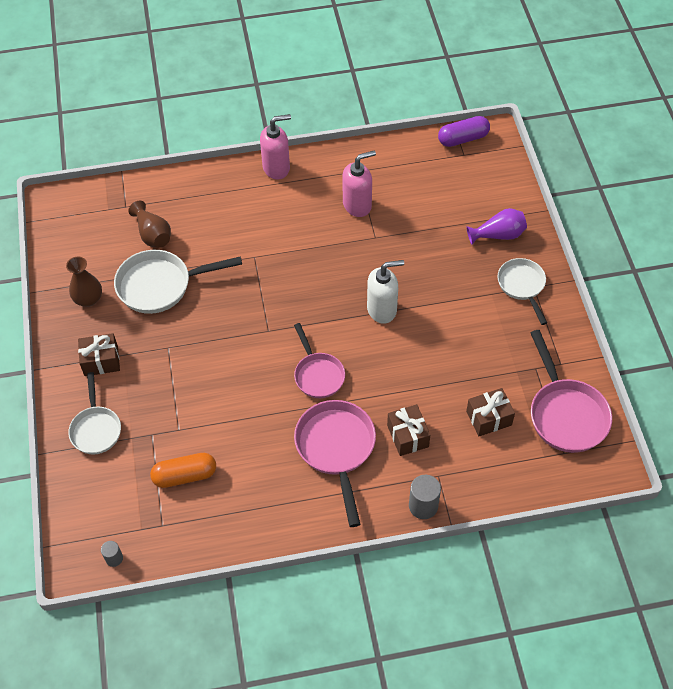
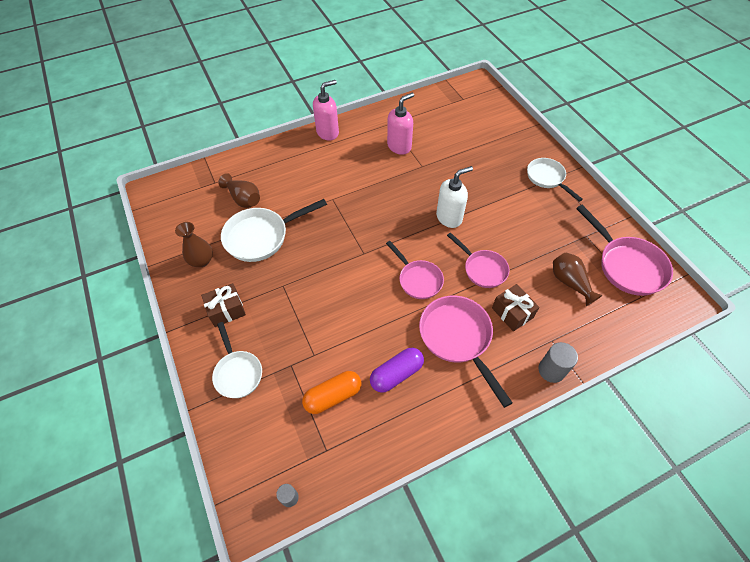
camera: 15 degrees left, 0 degrees up
purple capsule [438,116,490,147] -> purple capsule moved to [370,348,424,393]
brown gift [466,388,515,436] -> brown vase [553,252,602,306]
purple vase [467,208,527,245] -> none
none -> pink pan [447,232,510,288]

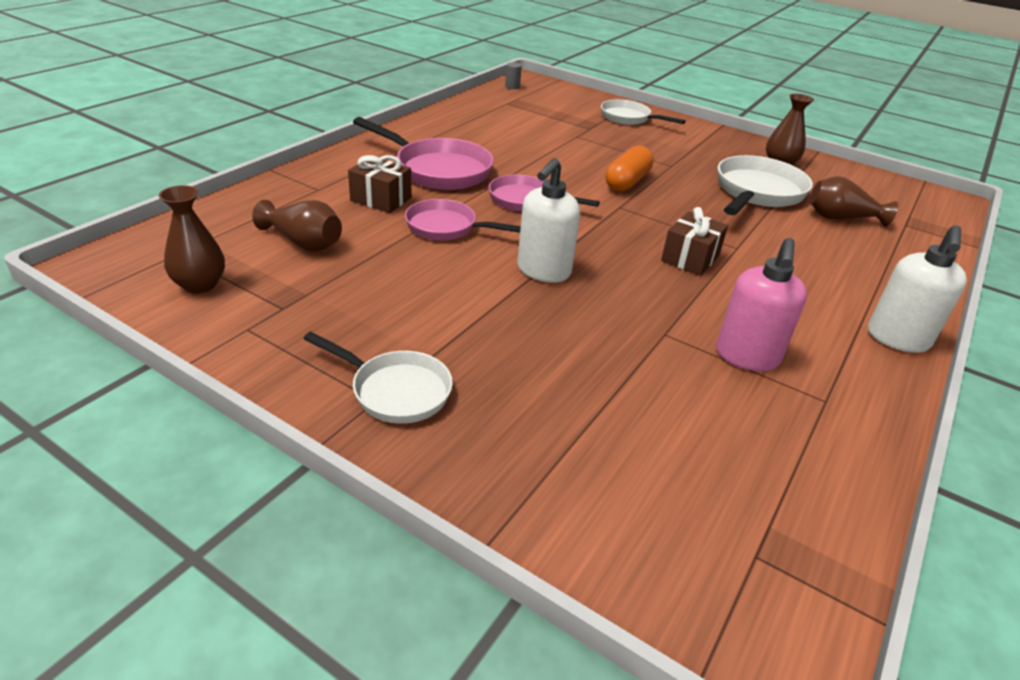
camera: 145 degrees right, 20 degrees down
brown gift [201,283,246,327] -> brown gift moved to [661,207,728,276]
orange capsule [302,371,361,414] -> orange capsule moved to [605,146,654,192]
pink soap dispenser [313,80,339,141] -> white soap dispenser [868,225,967,353]
purple capsule [370,348,424,393] -> none
grey cylinder [539,342,578,383] -> none
pink pan [576,205,673,296] -> brown vase [159,185,225,294]

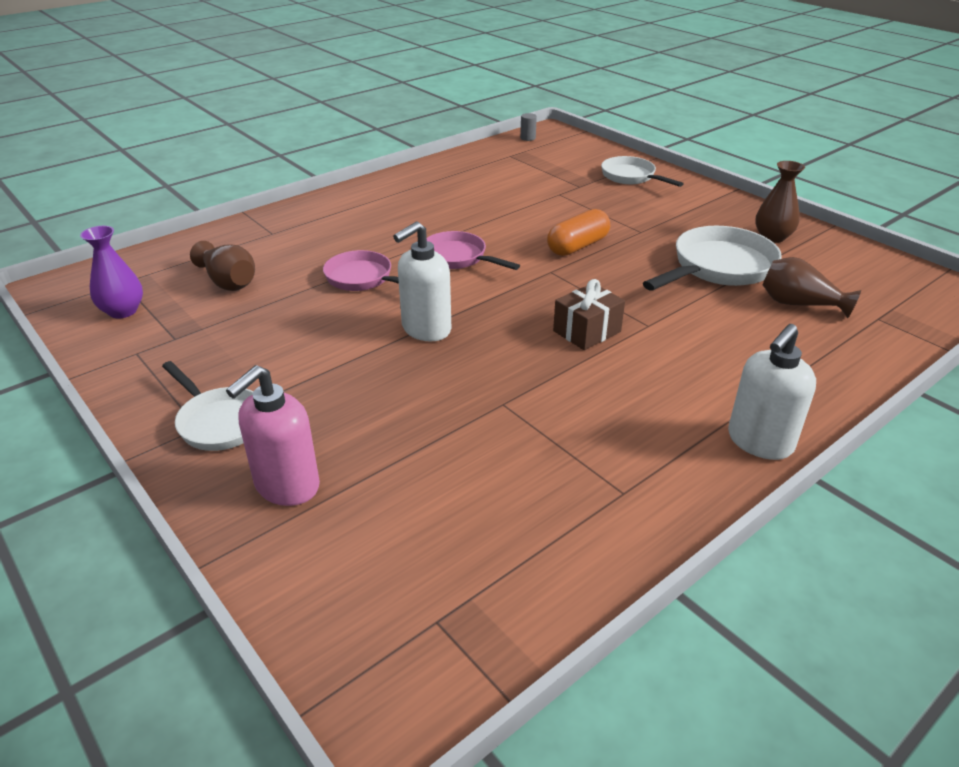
camera: 20 degrees right, 0 degrees up
brown vase [159,185,225,294] -> purple vase [80,226,143,319]
brown gift [348,155,412,213] -> none
pink pan [353,117,494,190] -> none
pink soap dispenser [716,238,807,372] -> pink soap dispenser moved to [226,365,320,506]

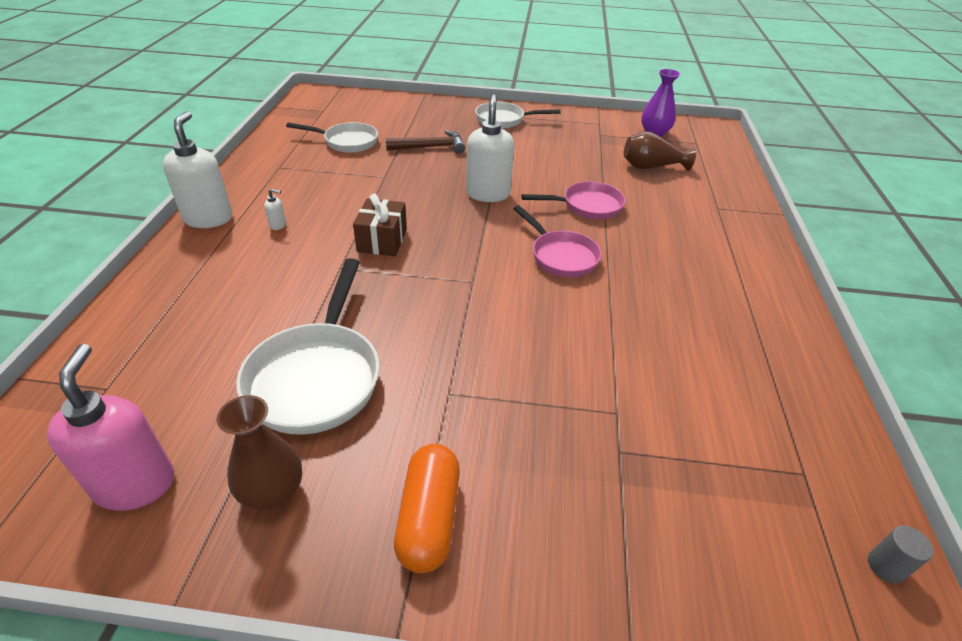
camera: 135 degrees right, 5 degrees up
pink soap dispenser [226,365,320,506] -> pink soap dispenser moved to [46,344,174,511]
pink pan [427,231,520,270] -> pink pan turned 60 degrees clockwise [513,205,602,277]
orange capsule [547,209,610,256] -> orange capsule moved to [394,444,460,573]
white pan [601,156,684,187] -> white pan moved to [286,122,378,153]
brown vase [762,257,861,318] -> none
none -> white soap dispenser [264,189,286,230]
none -> brown hammer [386,130,465,153]

